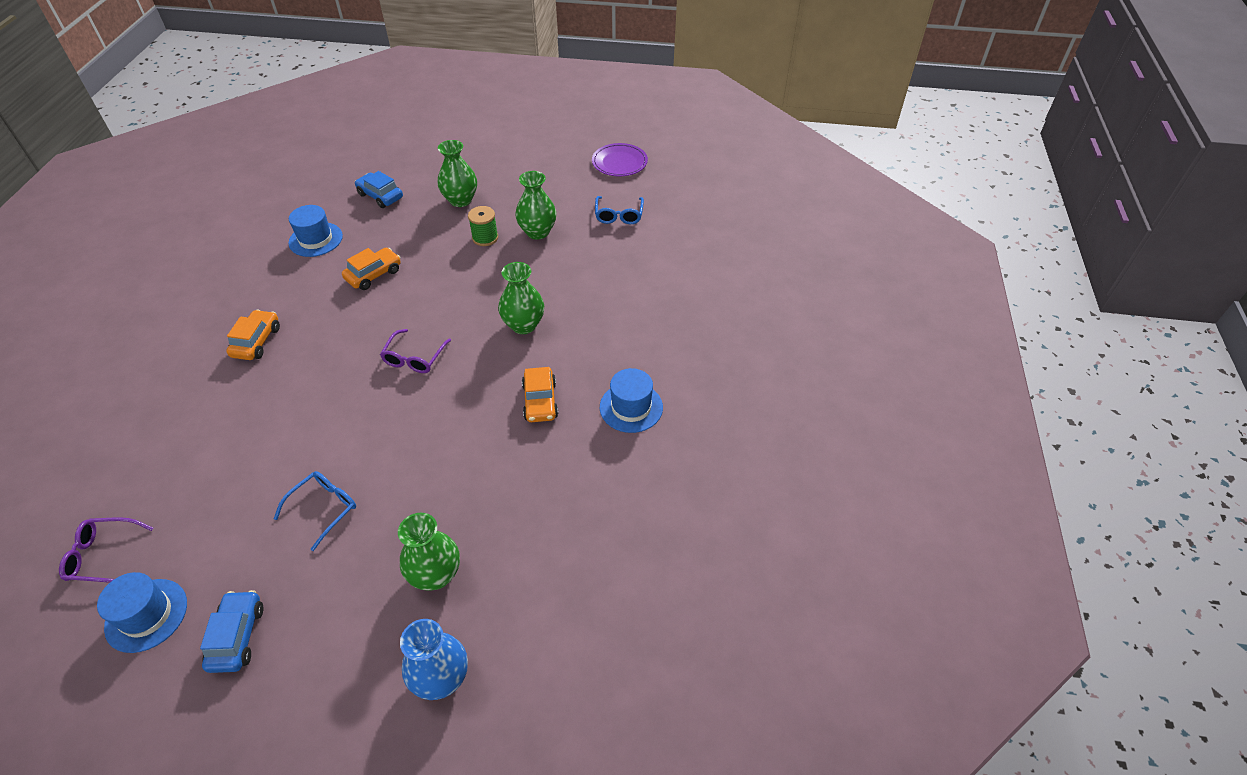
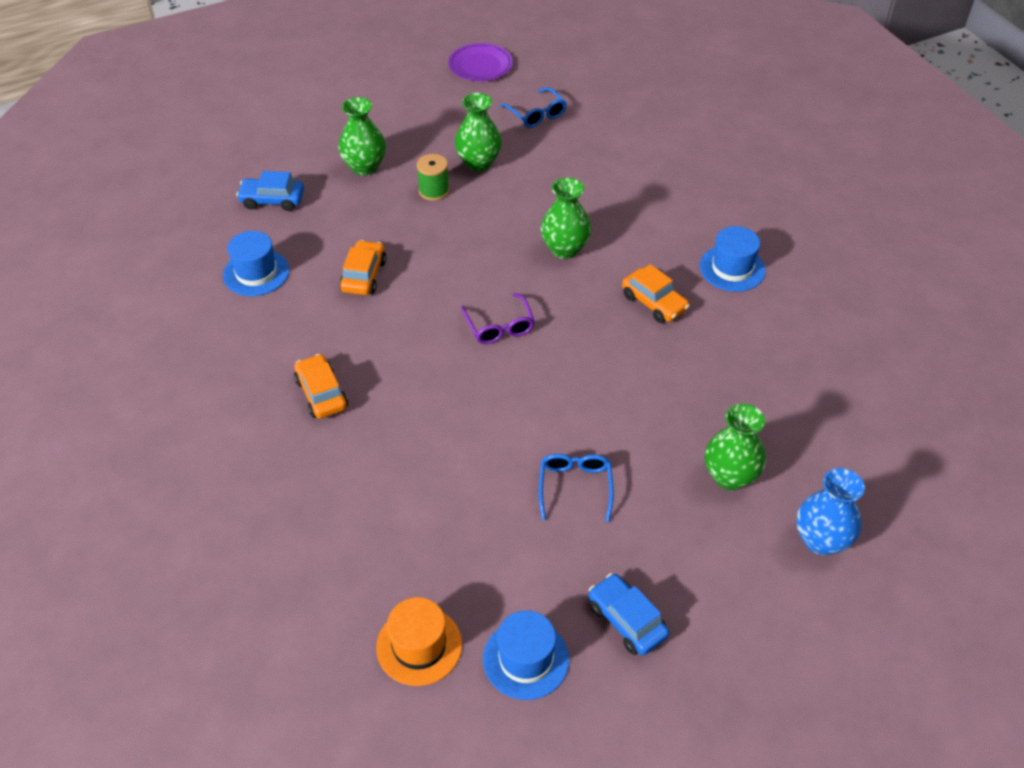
camera: 35 degrees left, 0 degrees up
purple glasses [59,517,153,583] -> orange hat [376,597,462,686]

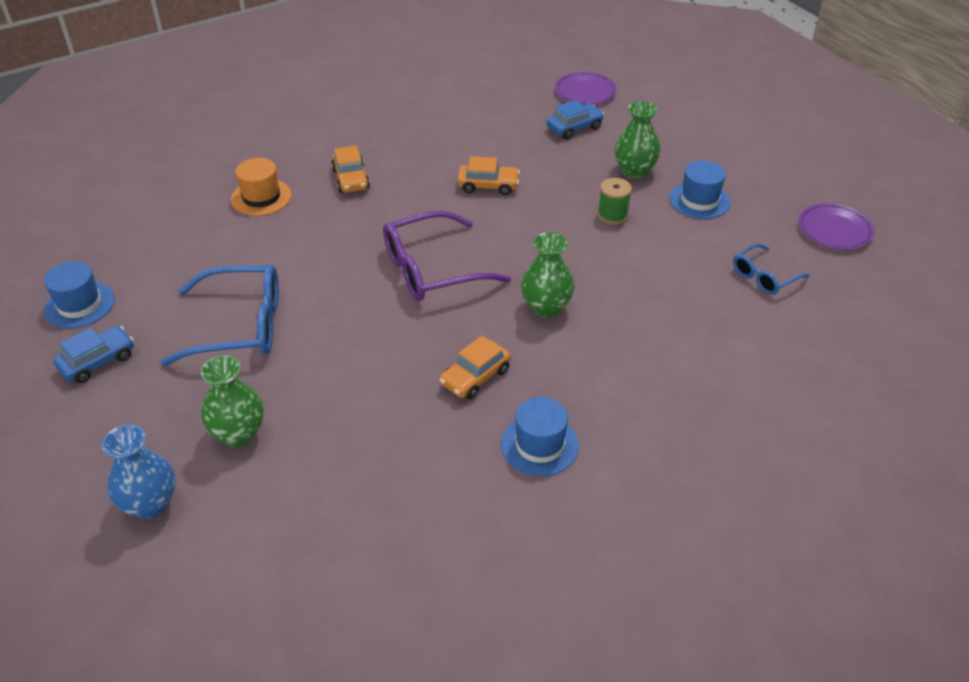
camera: 85 degrees right, 5 degrees down
blue hat [223,231,290,296] -> blue hat moved to [670,161,730,219]
blue car [236,171,304,211] -> blue car turned 60 degrees clockwise [547,100,604,139]
orange car [294,354,348,419] -> orange car turned 105 degrees clockwise [331,145,370,193]
orange hat [376,597,462,686] -> orange hat moved to [231,158,292,216]
green vase [455,93,502,171] -> none
purple glasses [461,293,535,344] -> purple glasses [383,210,511,301], size x1.81
blue glasses [539,454,614,522] -> blue glasses [161,265,279,366], size x1.81
none -> purple plate [555,72,617,105]

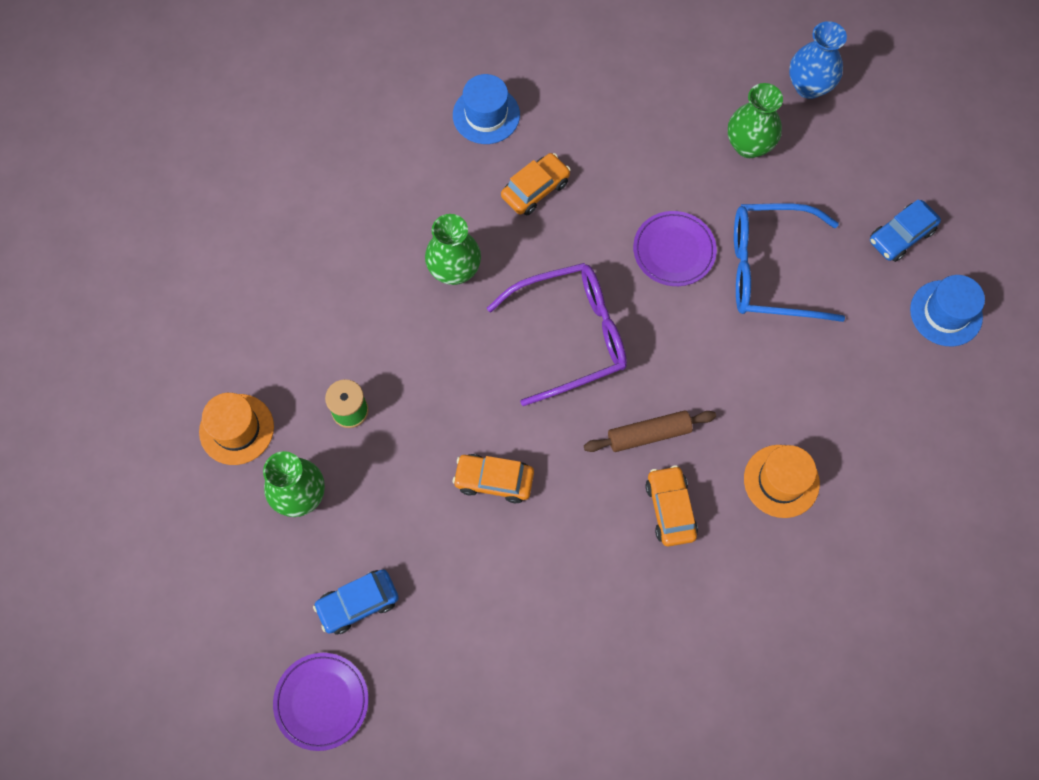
camera: 175 degrees left, 25 degrees up
blue hat [670,161,730,219] -> orange hat [199,393,274,465]
blue glasses [733,243,810,295] -> none
purple plate [798,203,874,250] -> purple plate moved to [633,211,717,286]
none -> brown rolling pin [584,410,716,452]

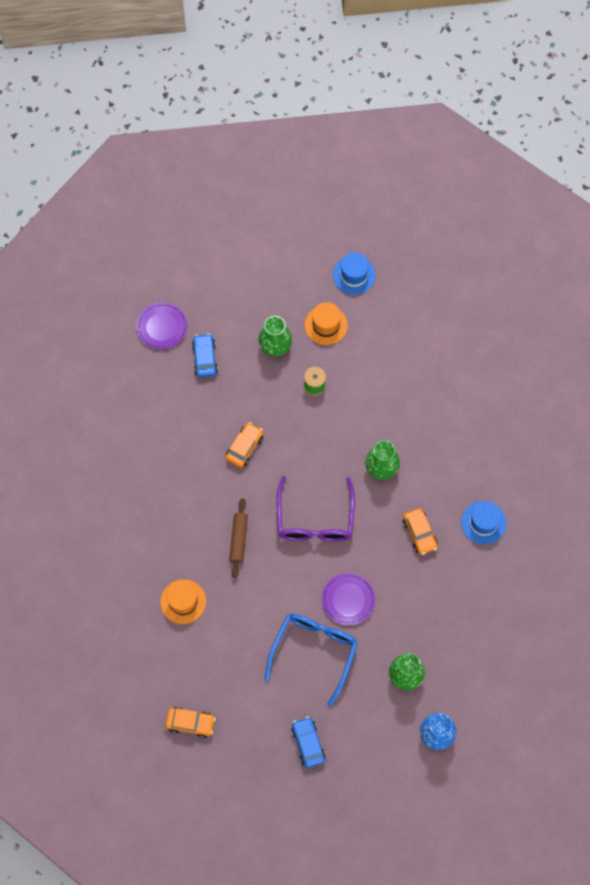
camera: 110 degrees right, 0 degrees up
orange car [645,465,698,546] -> orange car moved to [165,707,216,738]
blue hat [910,275,985,346] -> blue hat moved to [333,252,376,295]

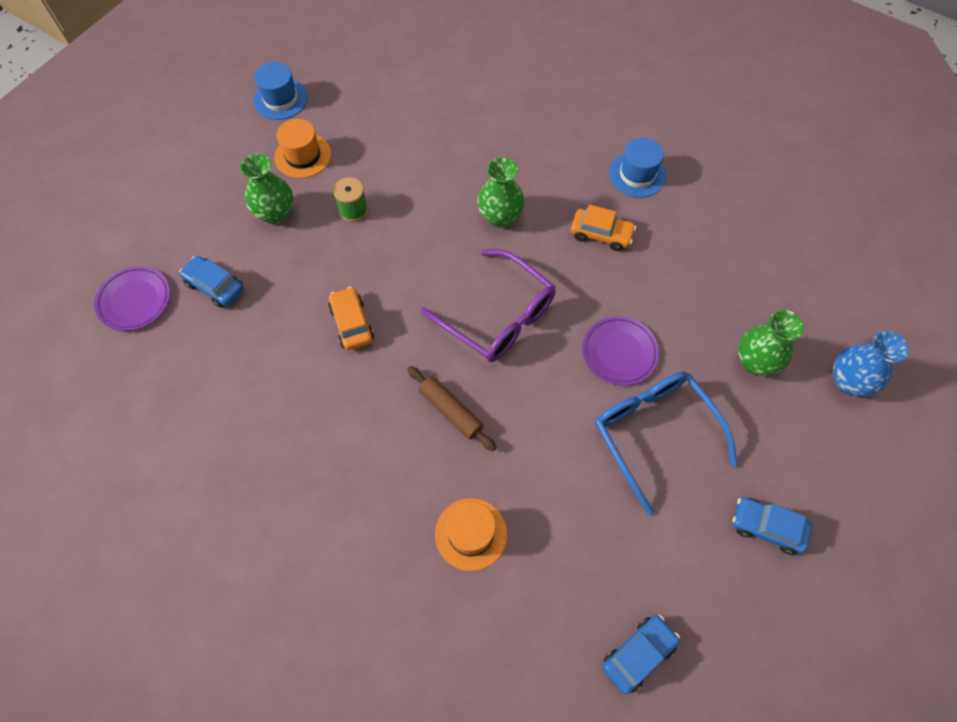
camera: 50 degrees left, 5 degrees down
orange car [165,707,216,738] -> blue car [603,615,680,694]

